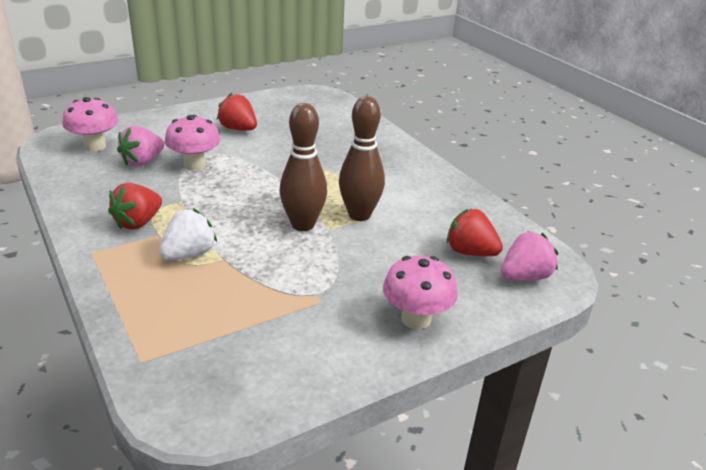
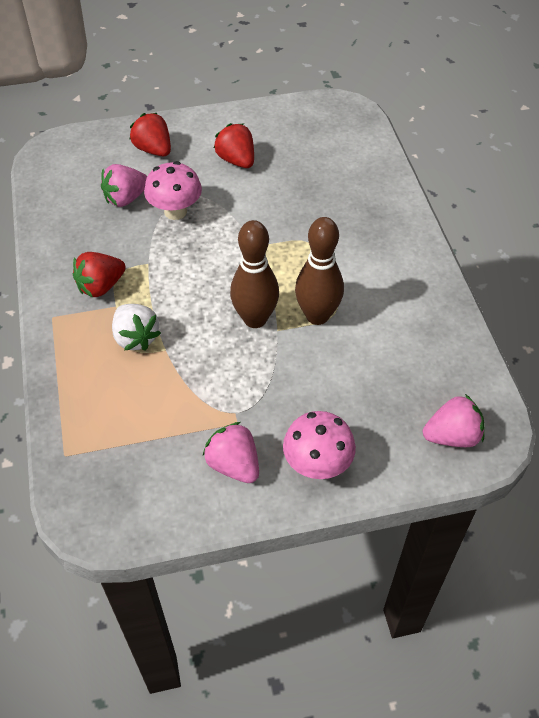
camera: 20 degrees right, 20 degrees up
pink mushroom [62,97,118,151] -> none
white strawberry [159,208,217,260] -> white strawberry turned 90 degrees clockwise [112,304,161,351]
red strawberry [447,209,503,256] -> red strawberry moved to [129,113,171,156]
none -> pink strawberry [203,422,259,483]

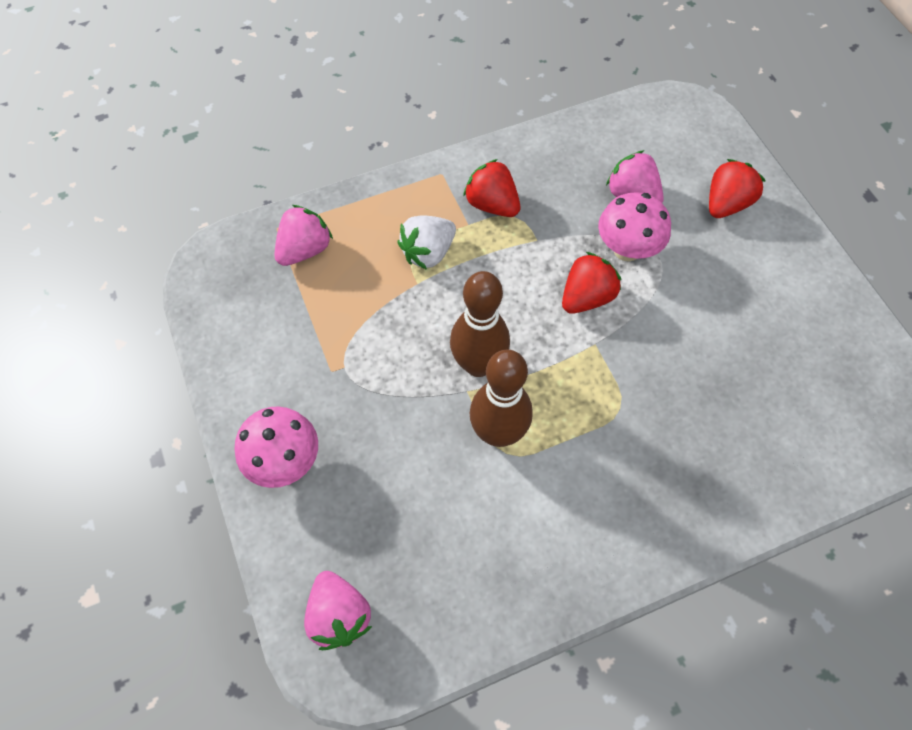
camera: 80 degrees right, 10 degrees up
pink strawberry [203,422,259,483] -> pink strawberry moved to [275,205,333,266]
red strawberry [213,123,254,168] -> red strawberry moved to [562,252,621,314]

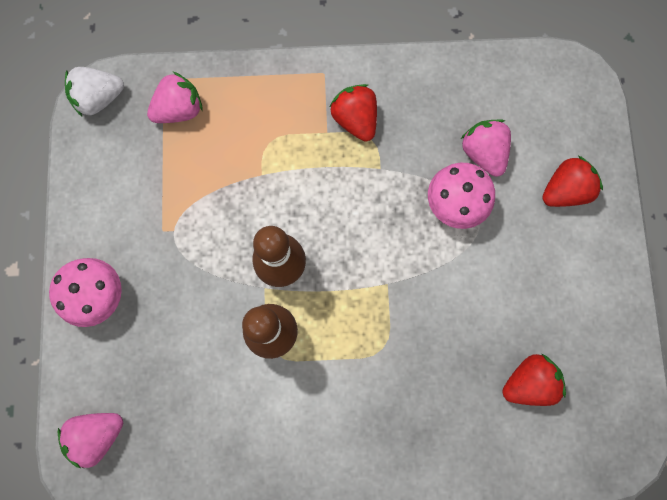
camera: 20 degrees right, 15 degrees up
pink strawberry [304,571,372,650] -> pink strawberry turned 60 degrees clockwise [58,413,123,468]
white strawberry [397,215,456,270] -> white strawberry moved to [65,67,124,116]
red strawberry [562,252,621,314] -> red strawberry moved to [502,354,566,406]

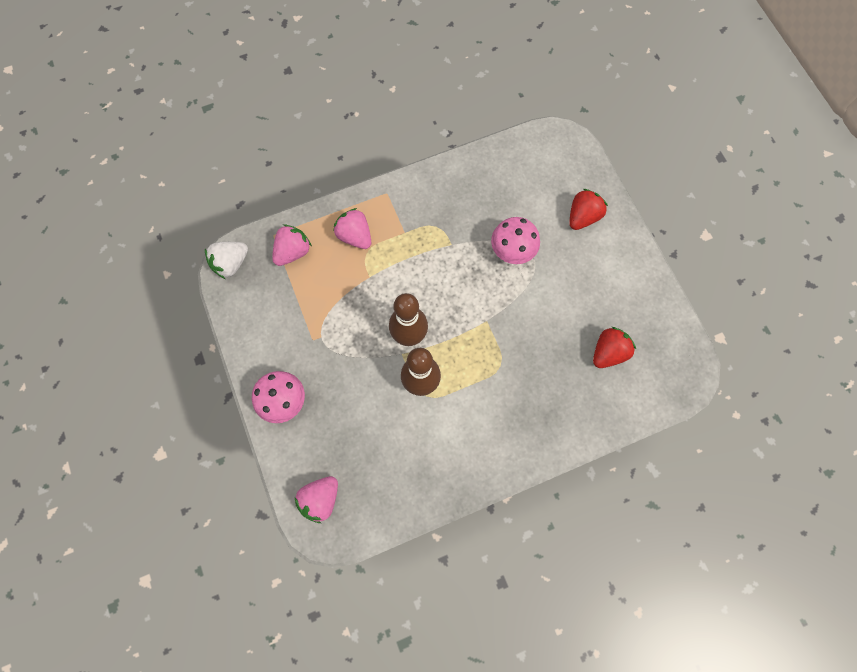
camera: 20 degrees left, 5 degrees down
red strawberry [330,84,377,141] -> none
pink strawberry [461,120,511,177] -> pink strawberry moved to [333,208,371,249]

